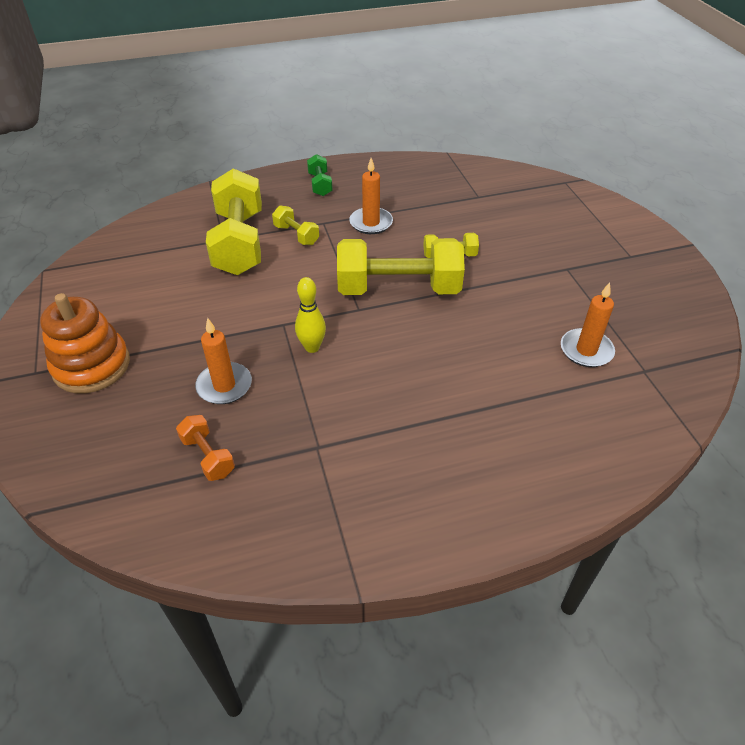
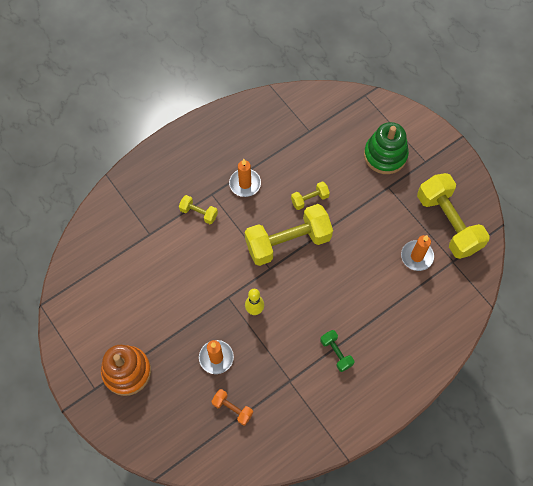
camera: 20 degrees left, 20 degrees up
yellow dumbbell [206,168,262,275] -> yellow dumbbell moved to [417,173,490,259]
green dumbbell [307,154,333,196] -> green dumbbell moved to [320,330,354,372]
none -> green stacking toy [364,122,409,174]

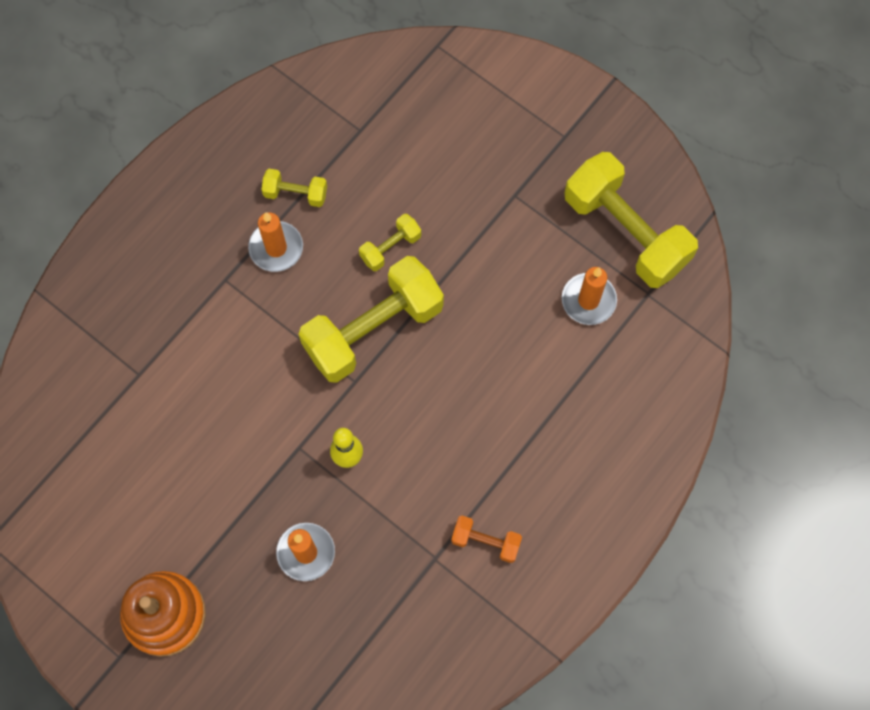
camera: 15 degrees left, 5 degrees up
yellow dumbbell [179,195,218,224] -> yellow dumbbell moved to [261,169,327,207]
orange dumbbell [211,389,253,426] -> orange dumbbell moved to [451,516,522,563]
green dumbbell [320,330,354,372] -> none
green stacking toy [364,122,409,174] -> none

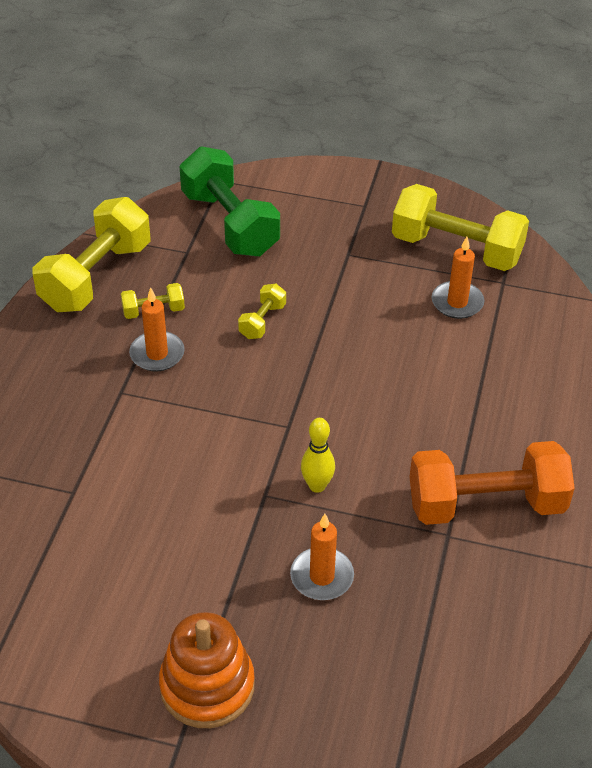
camera: 25 degrees left, 25 degrees down
yellow dumbbell [299,256,444,383] -> yellow dumbbell moved to [33,197,151,312]
orange dumbbell [451,516,522,563] -> orange dumbbell [410,441,575,525], size x2.19
none -> green dumbbell [179,146,280,257]

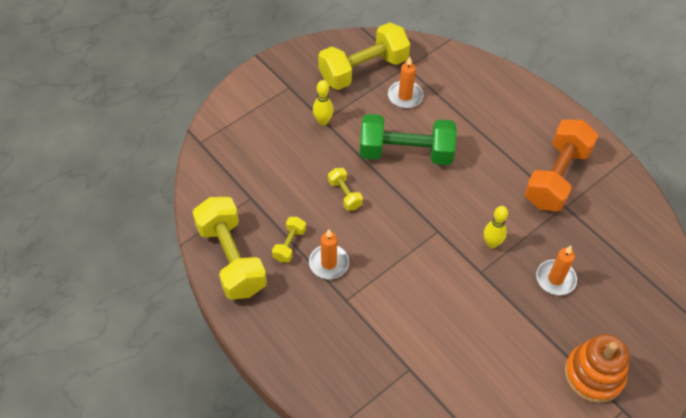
camera: 55 degrees left, 10 degrees up
green dumbbell [179,146,280,257] -> green dumbbell moved to [360,114,457,165]
none -> yellow bowling pin [313,80,334,126]

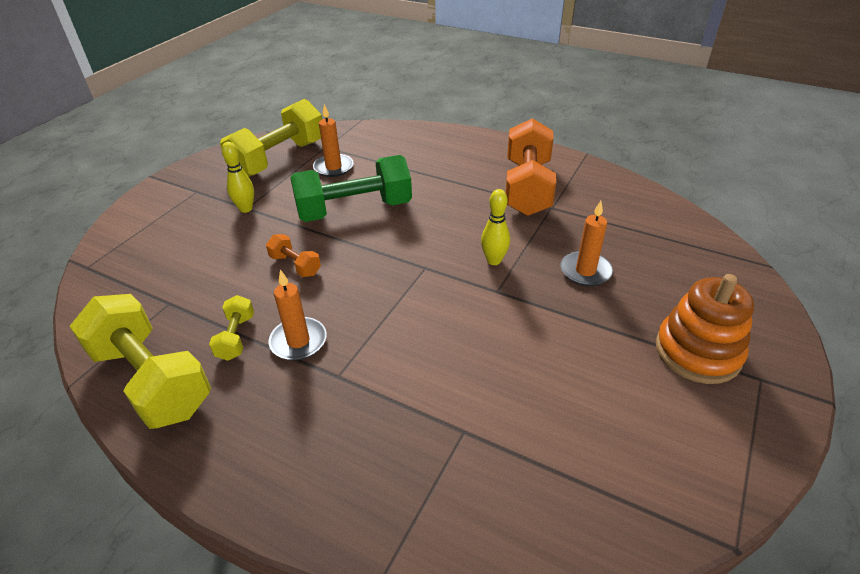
camera: 20 degrees left, 15 degrees down
yellow dumbbell [328,168,363,211] -> orange dumbbell [266,234,321,277]

